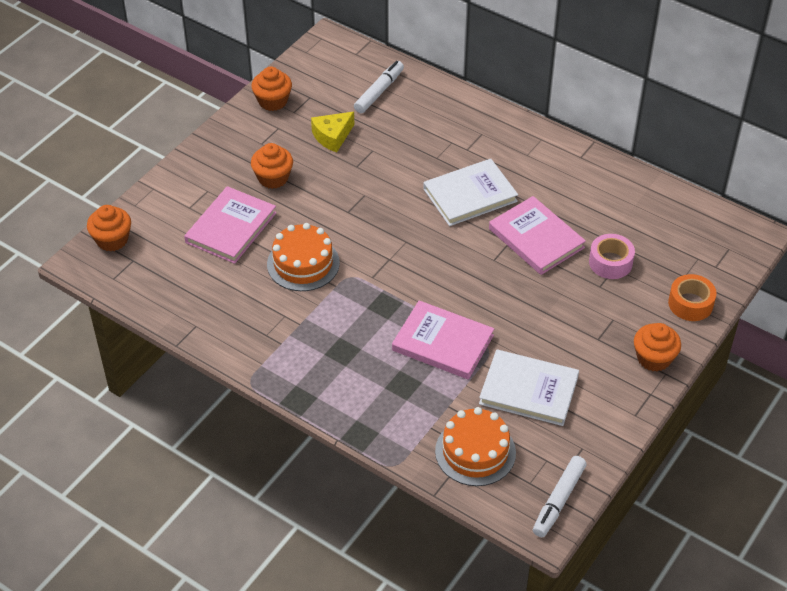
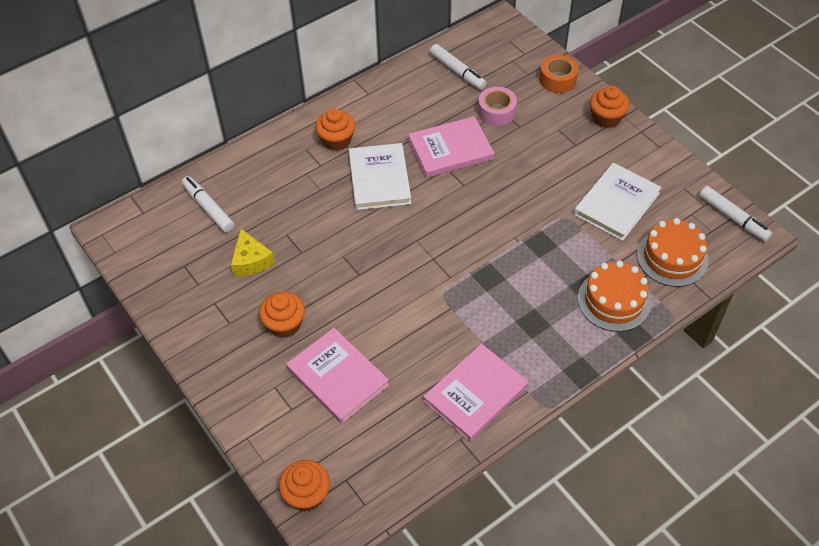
camera: 70 degrees left, 5 degrees up
orange cupcake [252,67,292,111] -> orange cupcake moved to [315,108,355,151]
orange cake [267,223,340,291] -> orange cake moved to [578,260,651,332]
pink book [392,300,494,380] -> pink book moved to [423,344,528,442]
none -> white marker [430,44,487,90]

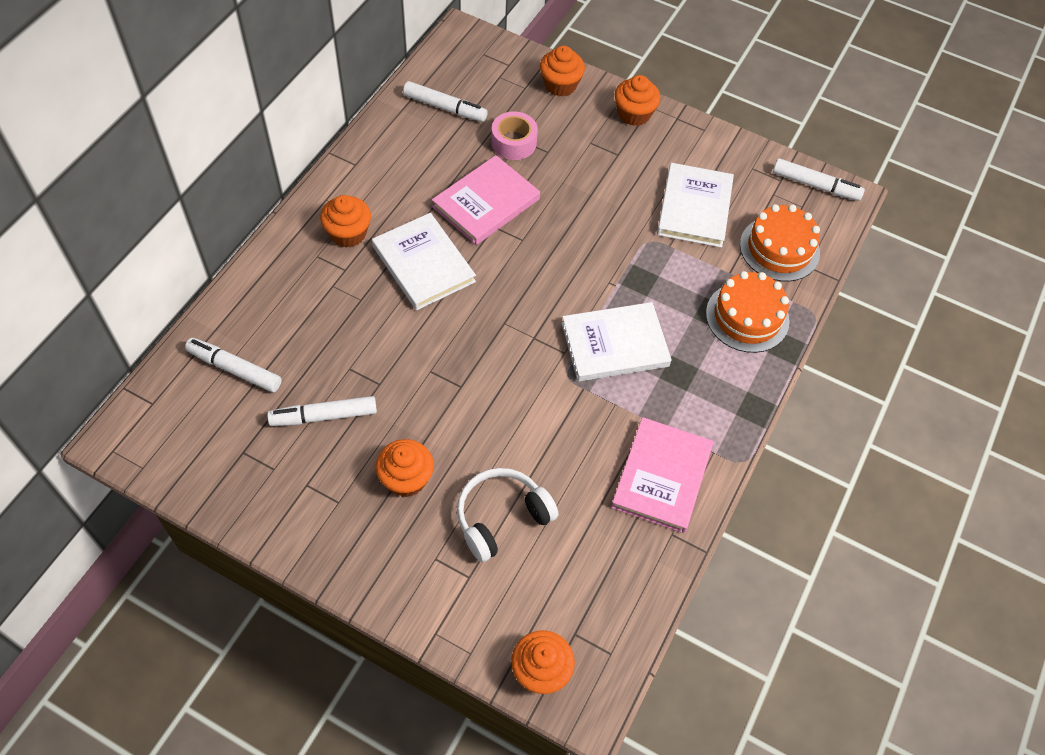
camera: 30 degrees left, 5 degrees up
yellow cheese [231,229,275,276] -> white marker [267,396,377,426]
pink book [286,328,389,424] -> white headphones [457,468,558,562]
orange tape [540,55,579,93] -> orange cupcake [540,46,585,97]
none -> white book [562,302,672,382]

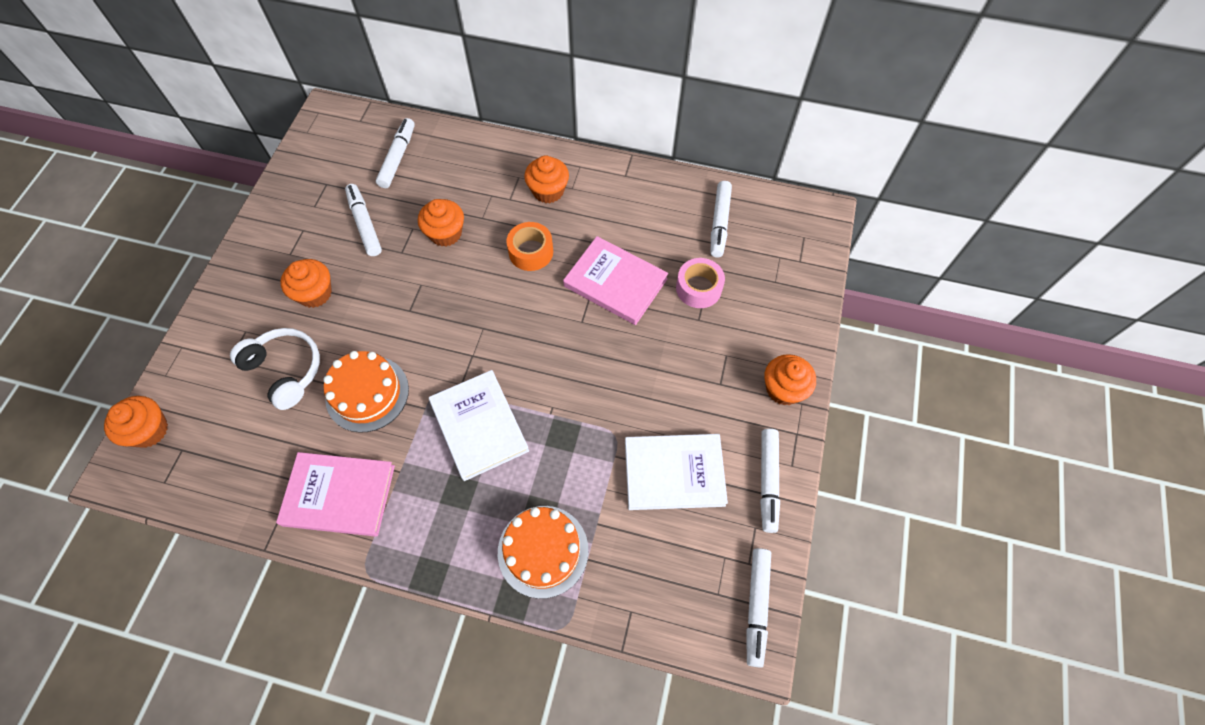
camera: 80 degrees right, 5 degrees up
white book [372,213,476,310] -> orange tape [506,222,553,271]
orange cupcake [540,46,585,97] -> orange cupcake moved to [418,199,464,246]
orange cake [740,204,820,282] -> orange cake moved to [323,351,409,433]
none -> white marker [760,429,780,533]

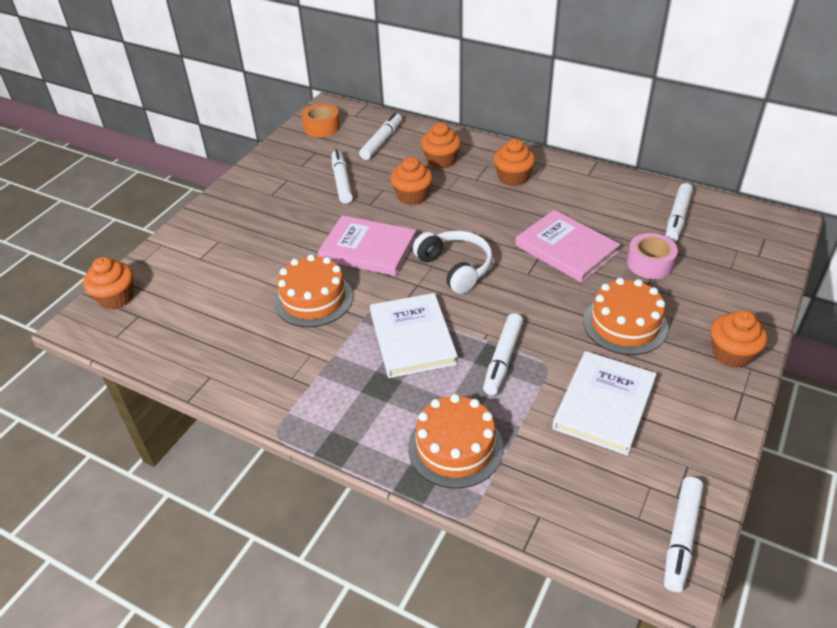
camera: 15 degrees right, 20 degrees down
white headphones [230,328,320,410] -> white headphones moved to [413,231,493,294]
pink book [276,452,395,537] -> pink book moved to [318,216,417,276]
orange cupcake [280,259,332,308] -> orange cupcake moved to [421,122,461,169]
orange tape [506,222,553,271] -> orange tape moved to [302,104,340,137]
white book [625,434,728,510] -> white book turned 75 degrees counterclockwise [552,351,657,456]
white marker [760,429,780,533] -> white marker moved to [483,313,523,395]
none -> orange cake [583,278,668,355]

